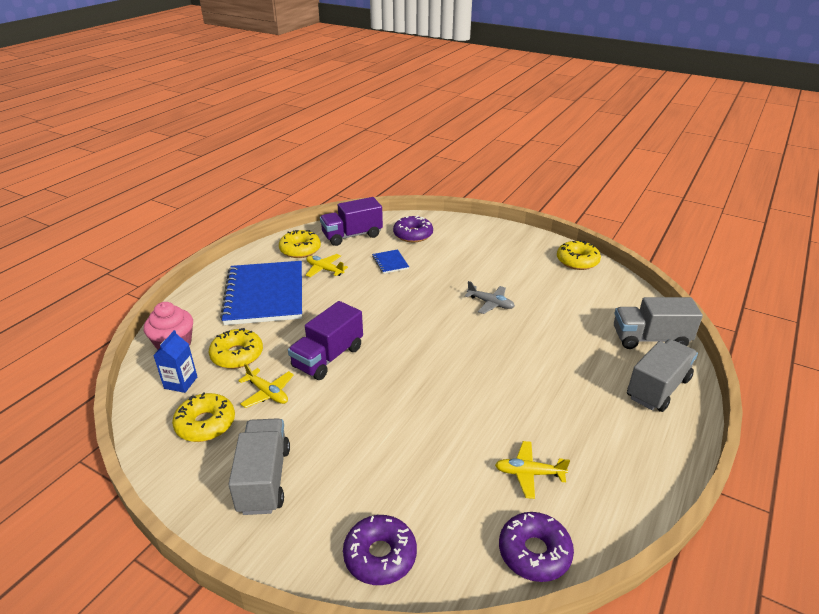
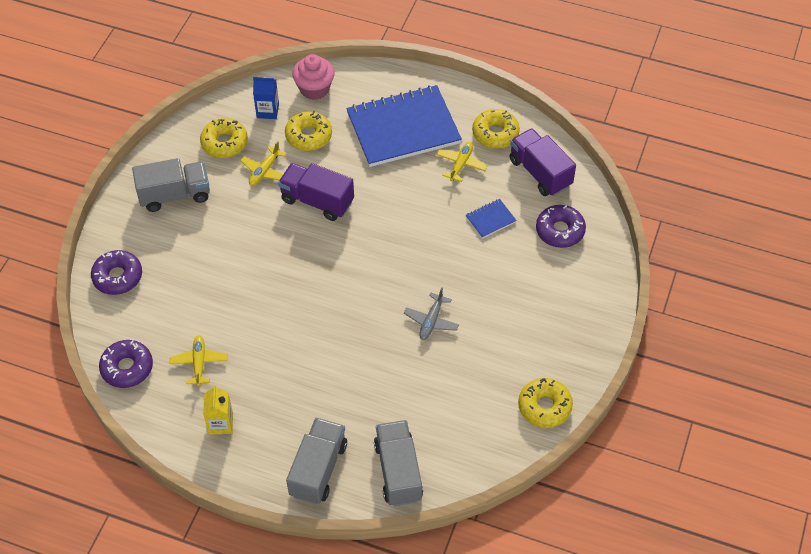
camera: 80 degrees right, 20 degrees up
grey truck [627,339,698,412] -> grey truck turned 105 degrees counterclockwise [286,418,347,504]
none -> yellow carton [203,385,233,435]

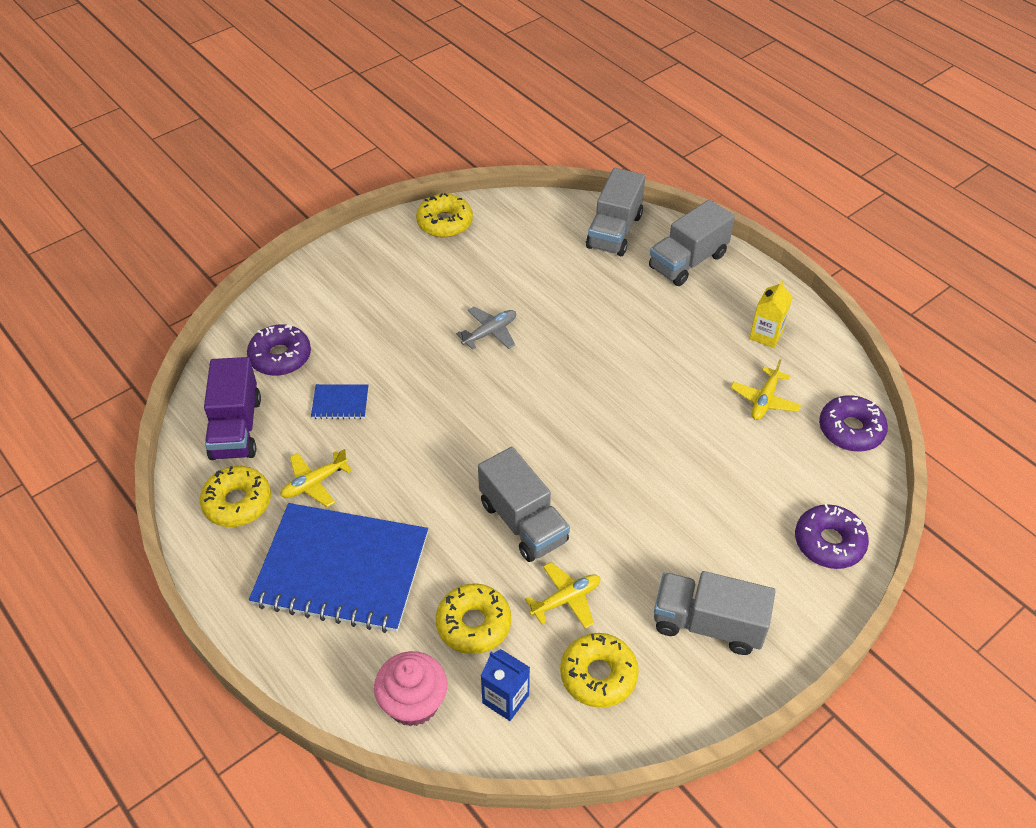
camera: 150 degrees left, 5 degrees down
purple truck [278,163,354,221] -> grey truck [478,447,570,562]

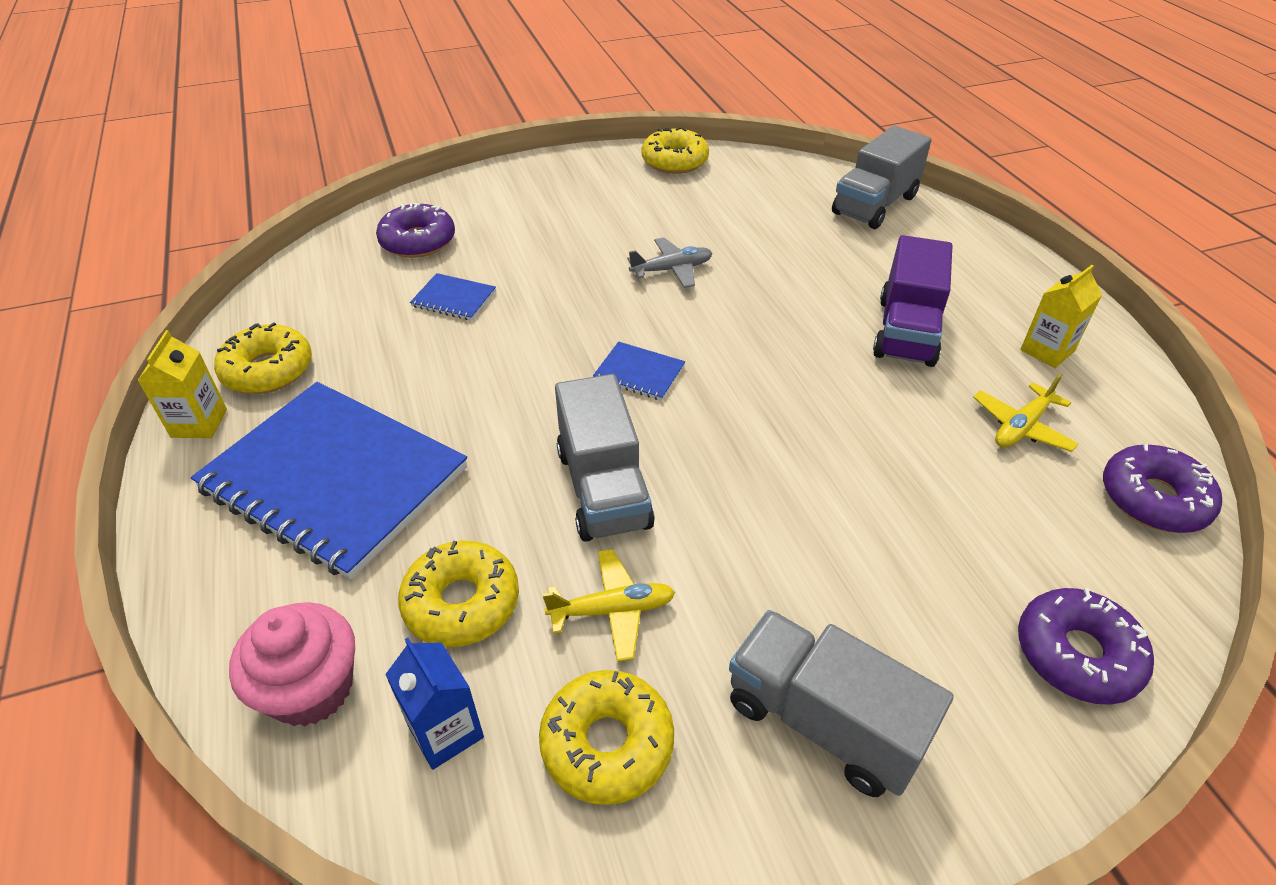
camera: 20 degrees right, 5 degrees down
purple truck [204,357,261,460] -> purple truck moved to [873,235,952,367]
yellow plane [280,449,352,507] -> none
grey truck [649,199,735,286] -> none
none -> yellow carton [137,330,227,438]
none -> blue notebook [593,342,685,401]

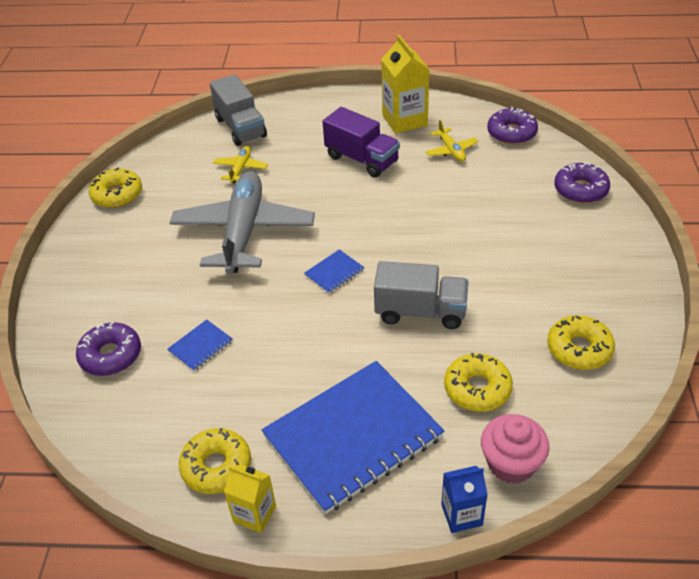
camera: 65 degrees left, 0 degrees up
blue carton [385,638,484,770] -> blue carton moved to [441,466,488,533]
yellow plane [542,549,675,662] -> yellow plane moved to [213,146,268,183]
grey plane [627,237,712,288] -> grey plane [170,171,315,274], size x2.37
grey truck [729,610,954,797] -> none
yellow carton [1020,265,1102,368] -> yellow carton [381,35,429,134], size x1.68

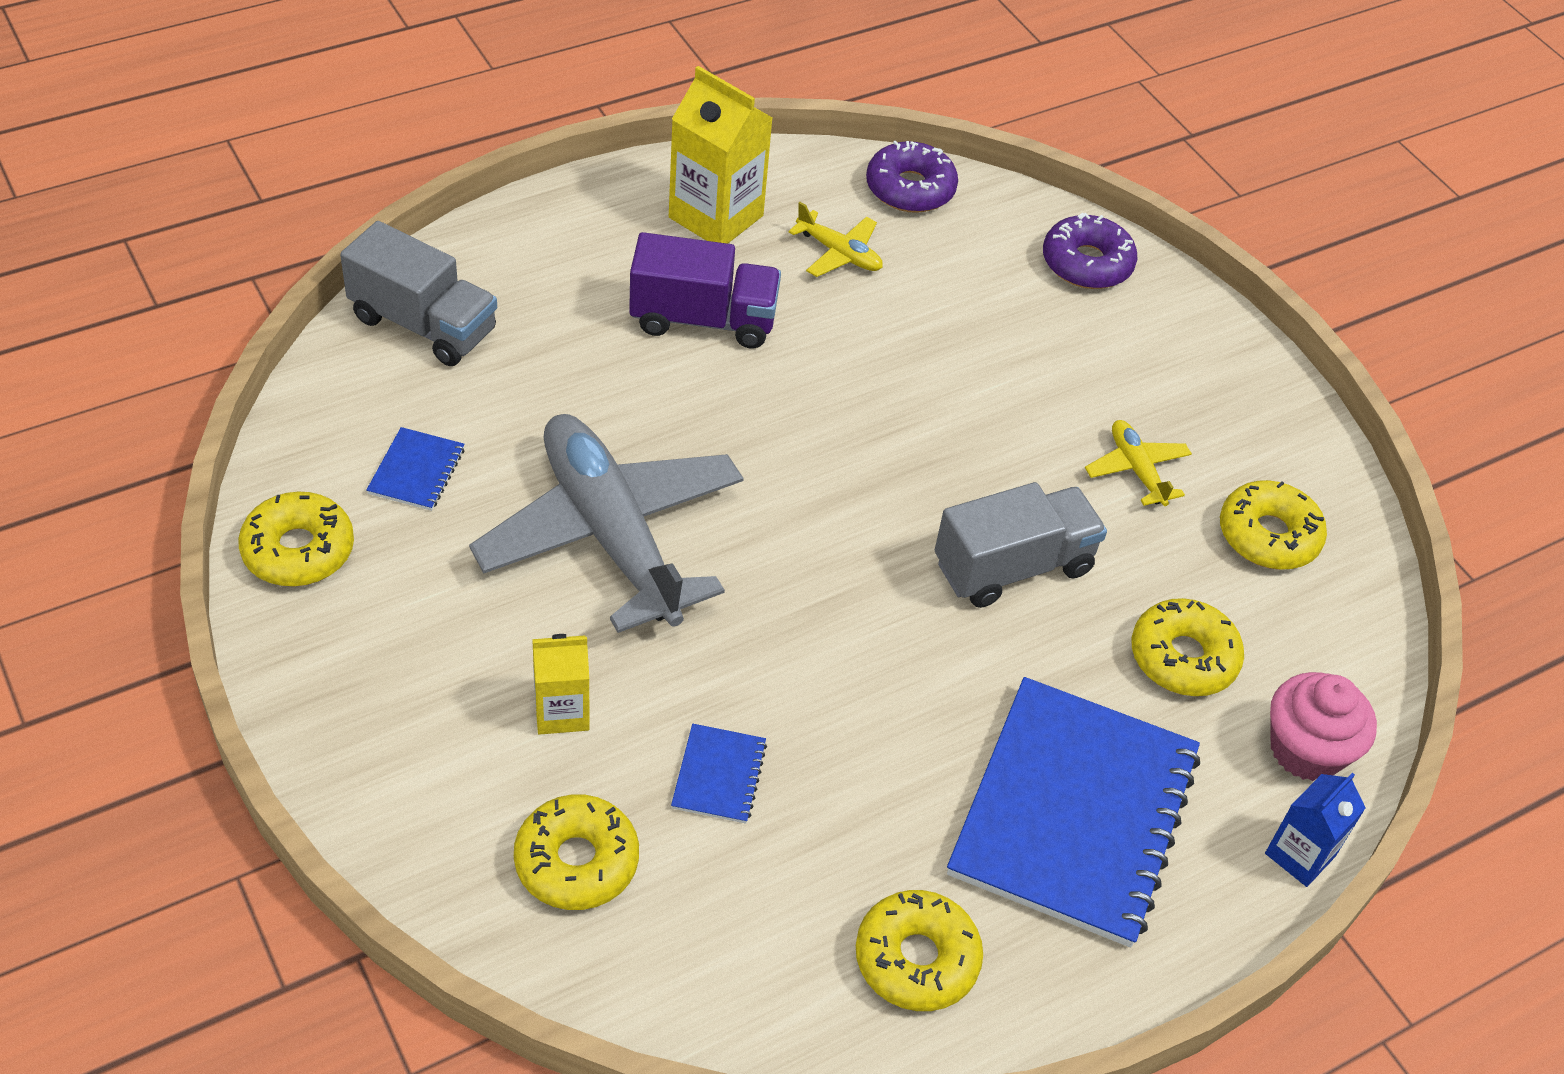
camera: 40 degrees left, 5 degrees up
purple donut [76,322,141,376] -> yellow donut [514,794,639,910]
yellow plane [213,146,268,183] -> yellow plane moved to [1085,420,1192,506]
yellow carton [224,464,276,533] -> yellow carton moved to [532,634,589,735]
blue notebook [304,249,365,294] -> blue notebook moved to [366,427,465,511]

